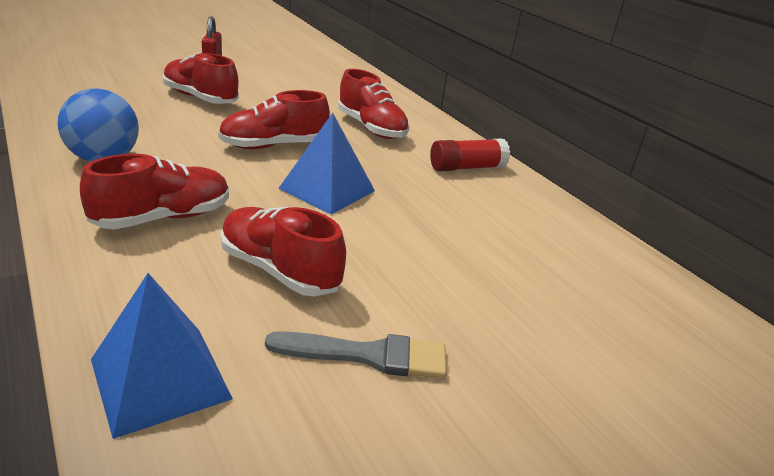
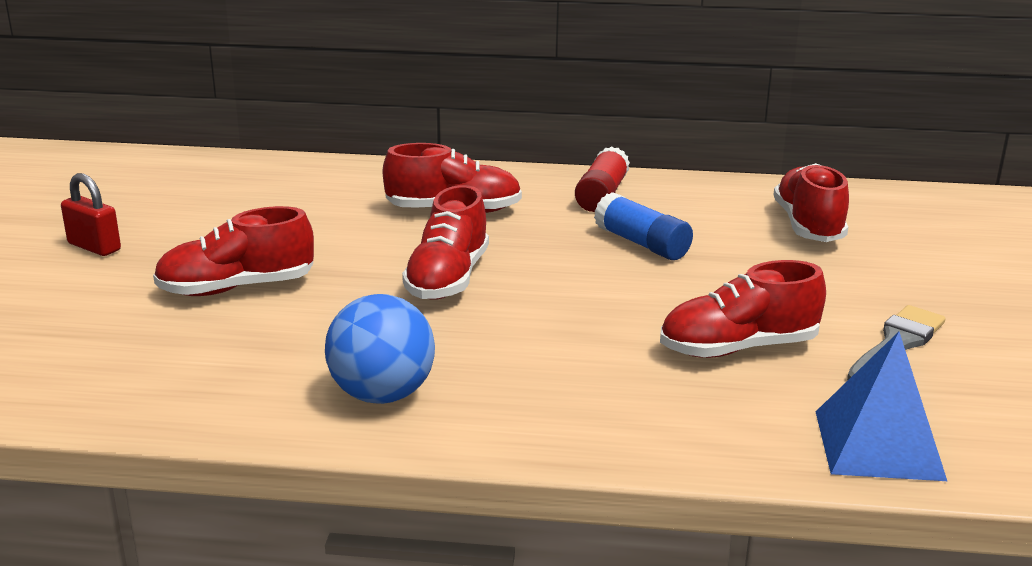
camera: 50 degrees left, 5 degrees down
red shoe [80,154,229,229] -> red shoe moved to [773,163,849,242]
blue pyramid [278,113,375,215] -> none
none -> blue glue stick [594,192,693,260]

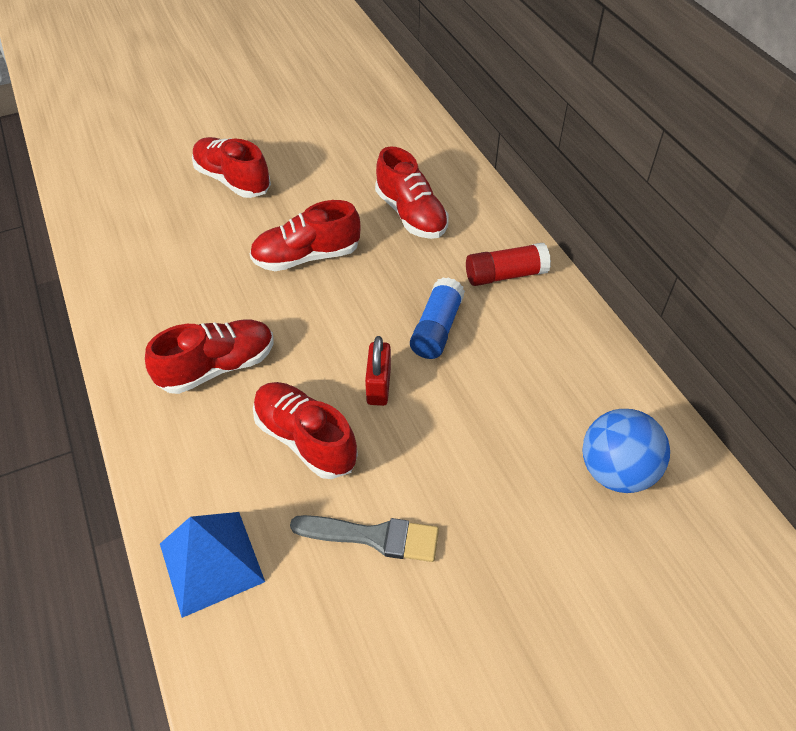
camera: 60 degrees right, 25 degrees up
red padlock [61,173,121,256] -> red padlock moved to [365,336,391,406]
blue ball [325,294,435,404] -> blue ball moved to [582,409,670,493]
red shoe [773,163,849,242] -> red shoe moved to [145,319,273,394]

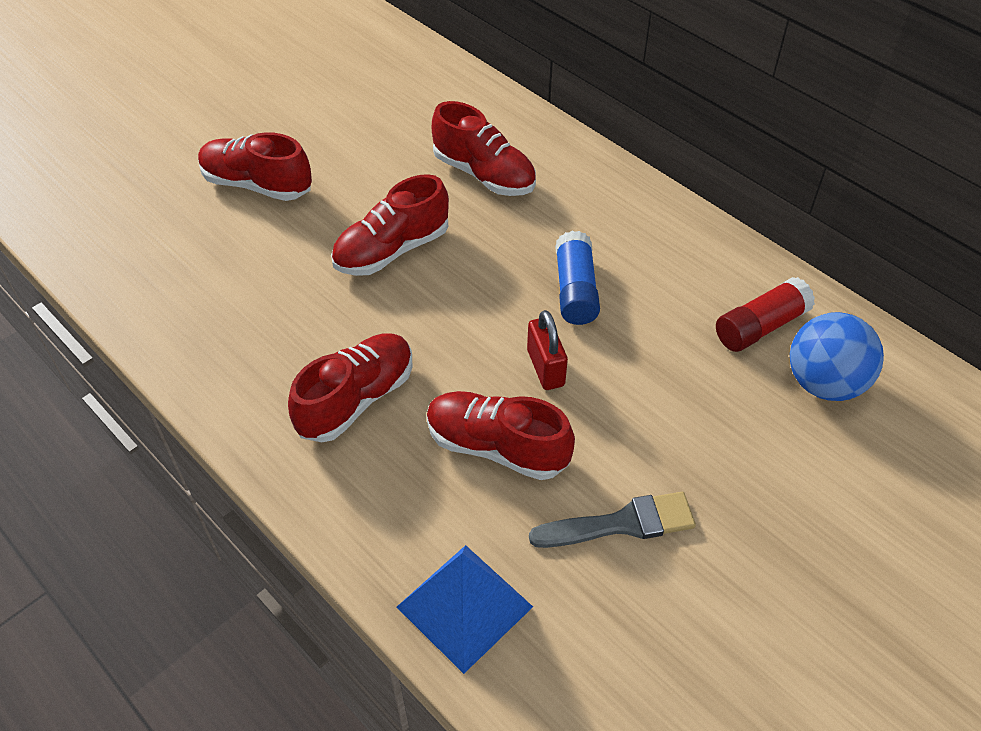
camera: 20 degrees left, 0 degrees up
red glue stick [466,243,551,286] -> red glue stick moved to [716,277,815,352]

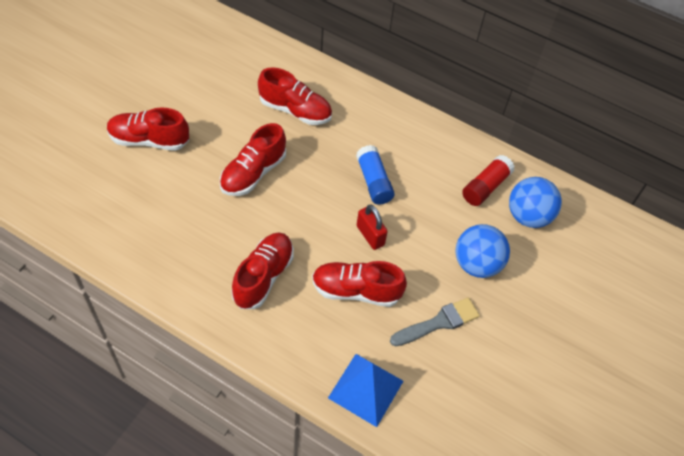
camera: 20 degrees left, 5 degrees up
none -> blue ball [455,224,510,278]

